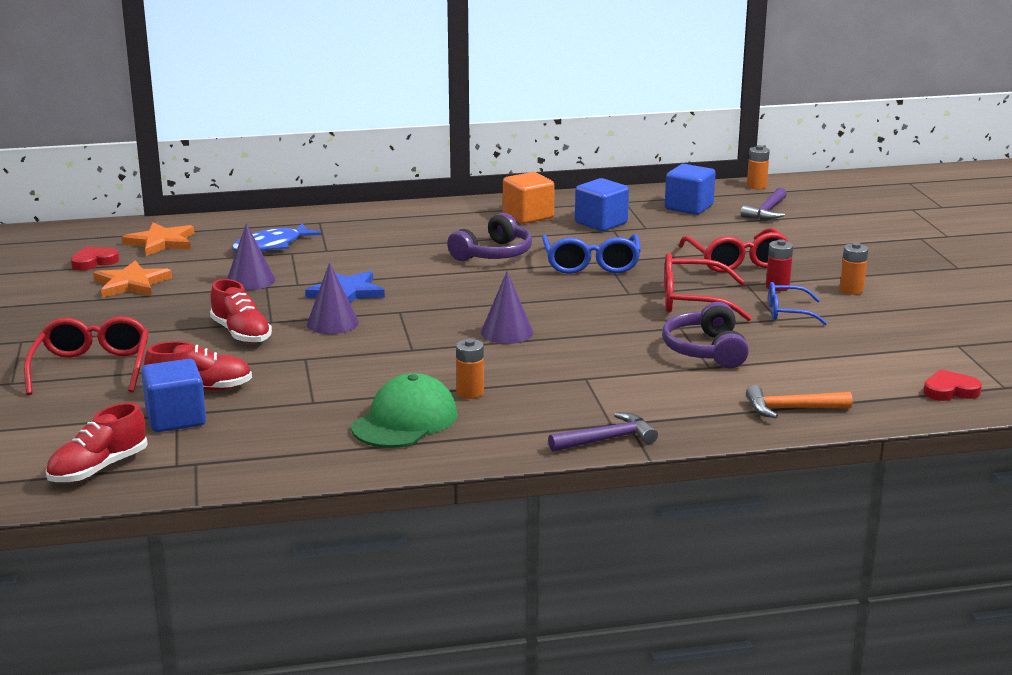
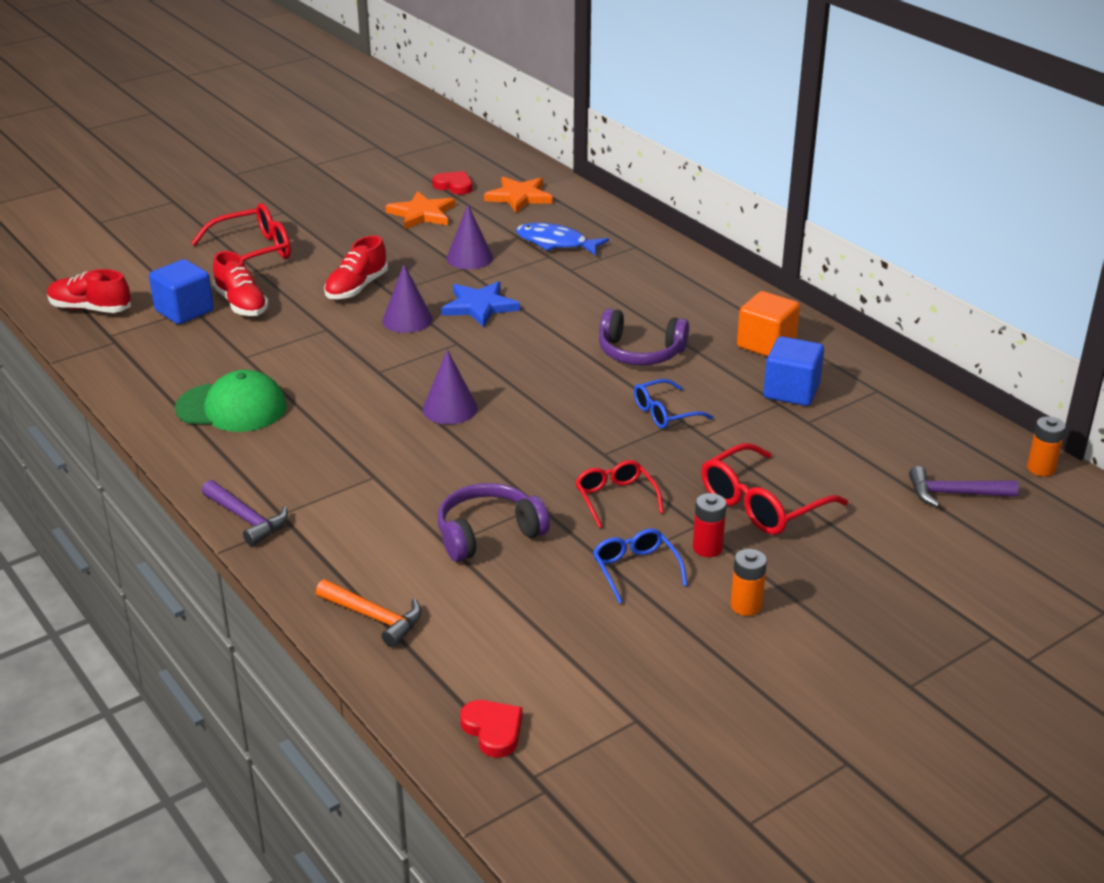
camera: 65 degrees right, 10 degrees up
orange battery [456,339,484,399] -> none
blue glasses [542,234,641,274] -> blue glasses [634,379,714,429], size x0.62
red glasses [664,253,752,321] -> red glasses [575,460,664,528], size x0.62
blue cube [665,164,716,215] -> none
orange hammer [746,385,852,418] -> orange hammer turned 150 degrees clockwise [316,580,422,647]

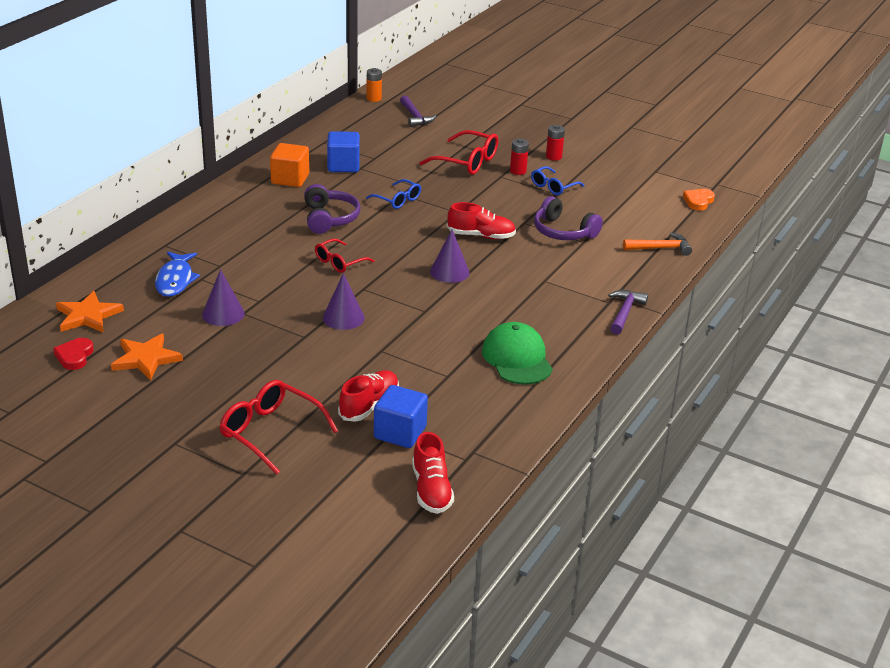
camera: 115 degrees left, 0 degrees up
orange hammer [316,580,422,647] -> orange hammer turned 75 degrees clockwise [623,232,692,256]
red shoe [324,235,388,299] -> red shoe moved to [447,202,516,239]
blue star [441,281,520,327] -> none
red heart [460,700,523,758] -> orange heart [683,189,715,211]
red glasses [575,460,664,528] -> red glasses moved to [315,239,375,273]
orange battery [731,549,767,616] -> red battery [546,125,565,161]

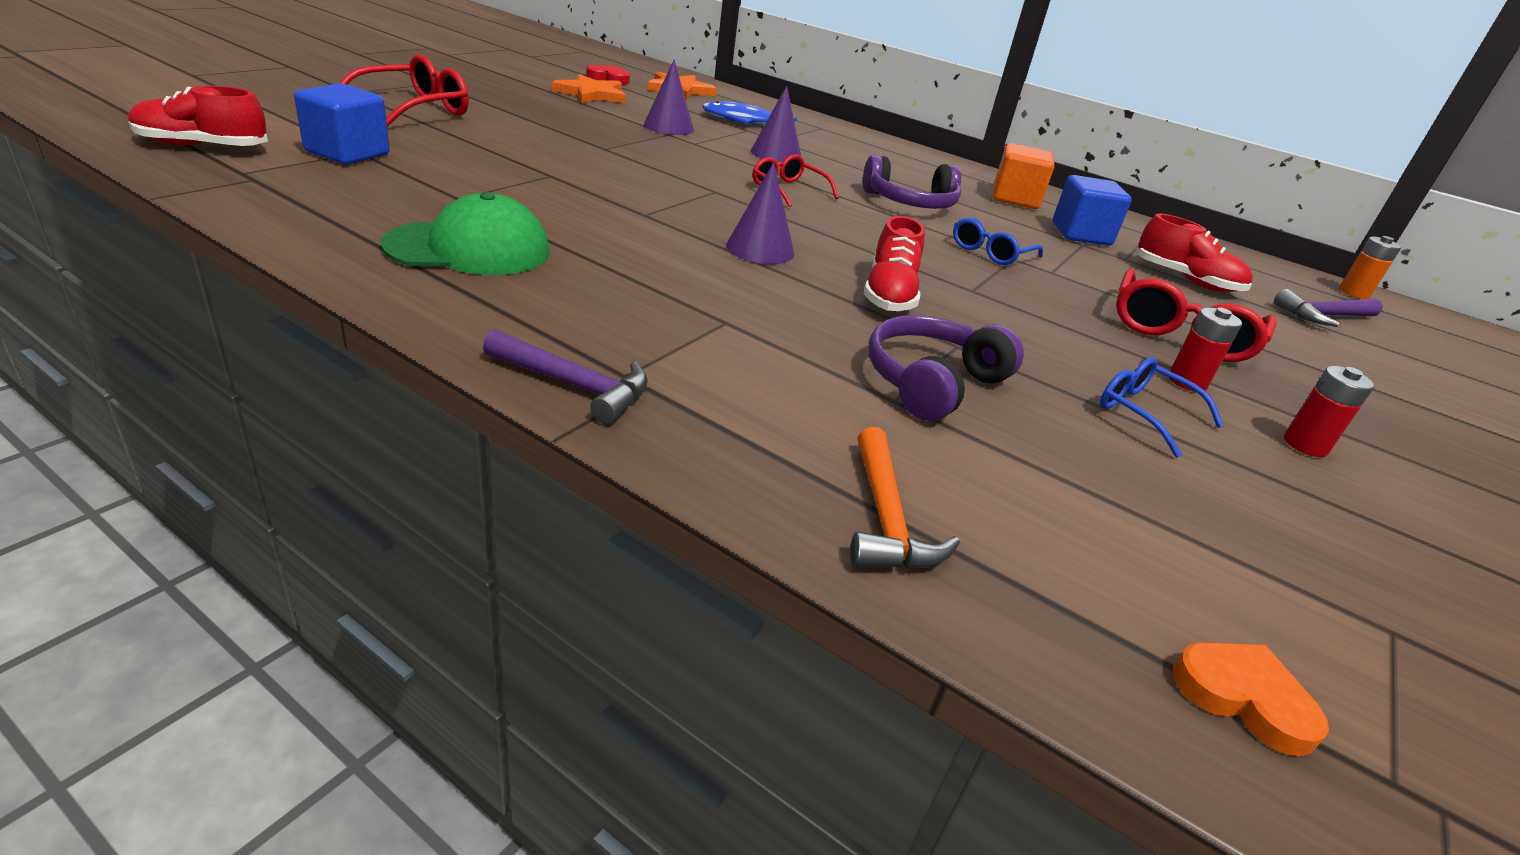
camera: 90 degrees right, 0 degrees up
purple cone [323,273,365,330] -> purple cone moved to [751,86,801,163]
red shoe [338,370,399,422] -> red shoe moved to [1135,213,1253,292]

